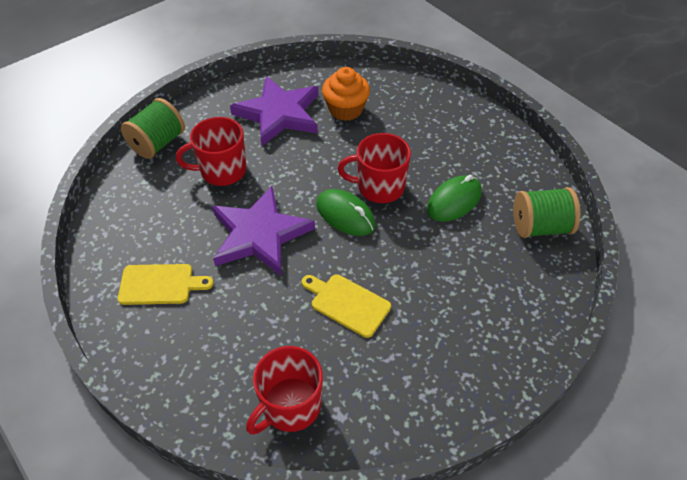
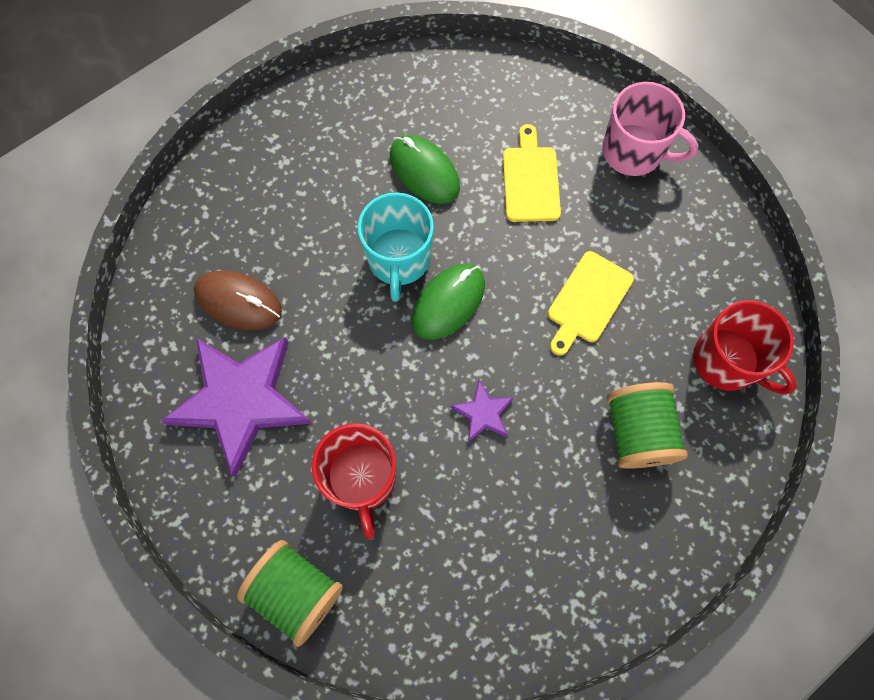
camera: 90 degrees left, 20 degrees up
yellow cutting board [118,264,214,305] -> yellow cutting board moved to [503,124,561,222]
purple star [212,186,315,276] -> purple star [450,380,514,442], size x0.44
orange cupcake [322,67,370,121] -> brown mouse [194,271,282,330]
red mug [338,133,411,203] -> turquoise mug [358,192,434,302]
green spool [513,187,580,238] -> green spool moved to [607,382,688,469]
none -> pink mug [602,82,699,176]

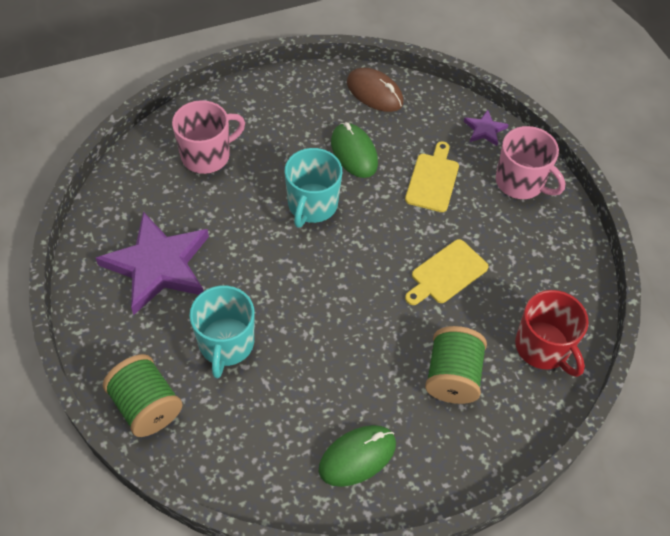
camera: 15 degrees right, 15 degrees down
brown mouse [194,271,282,330] -> brown mouse moved to [347,68,403,112]
red mug [312,423,396,539] -> turquoise mug [189,286,255,378]
green mouse [412,264,485,340] -> green mouse moved to [319,425,396,487]
purple star [450,380,514,442] -> purple star moved to [464,110,509,146]
none -> pink mug [172,100,245,174]

